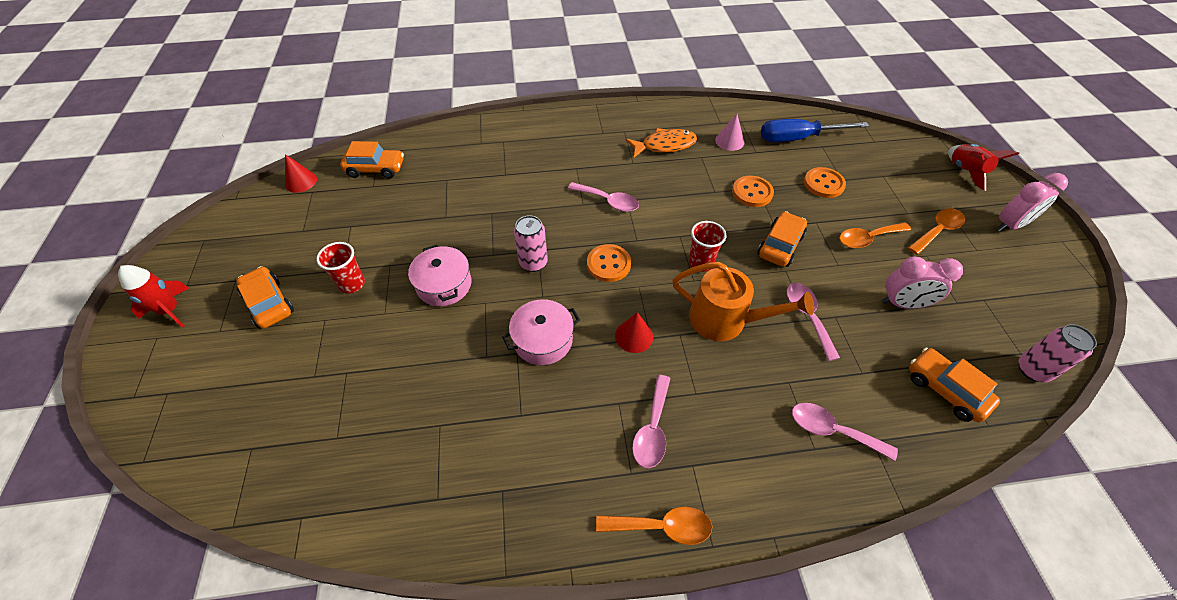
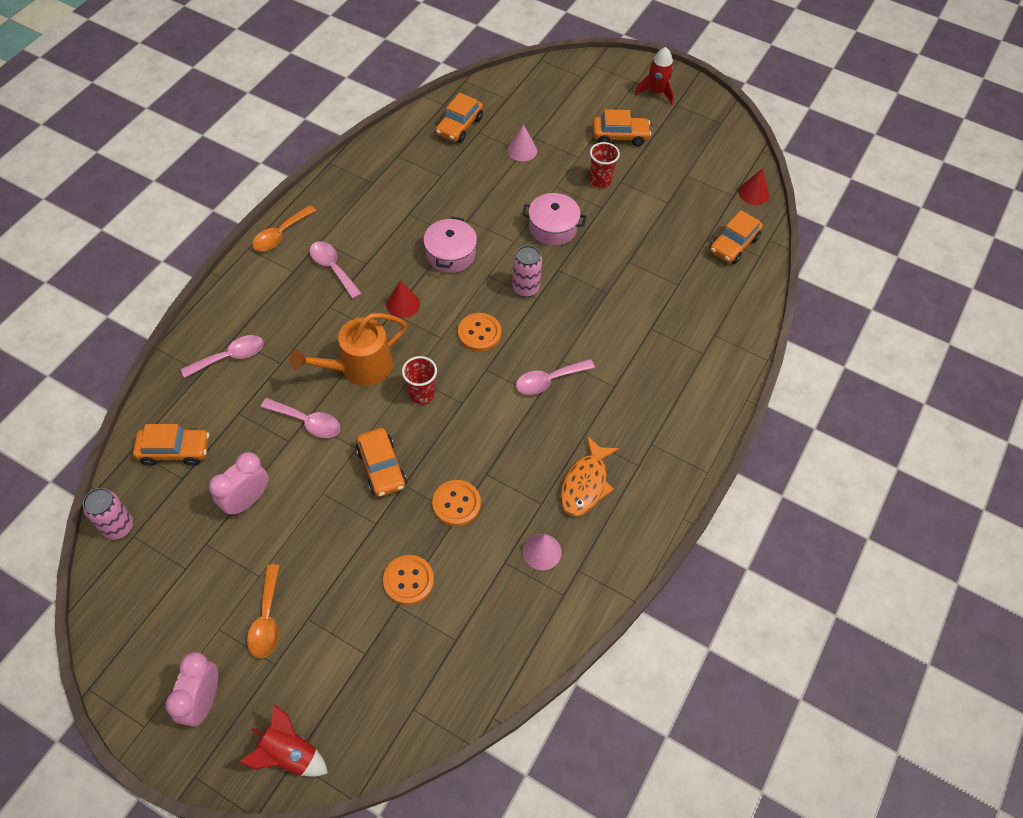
camera: 125 degrees right, 5 degrees up
blue screwdriver [761,119,869,142] -> none
orange spoon [839,222,911,248] -> none
none -> orange car [436,93,483,143]
none -> pink cone [507,125,537,161]

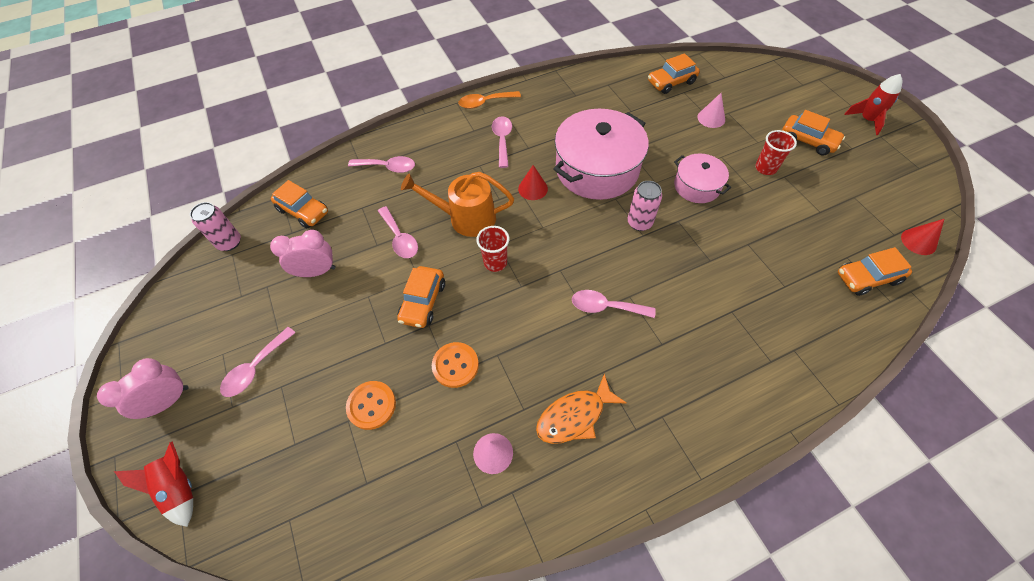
camera: 40 degrees right, 0 degrees up
orange spoon [247,564,280,658] -> pink spoon [220,327,296,397]
pink pot [423,216,477,273] -> pink pot [553,109,649,200], size x1.87
orange button [458,313,501,352] -> none

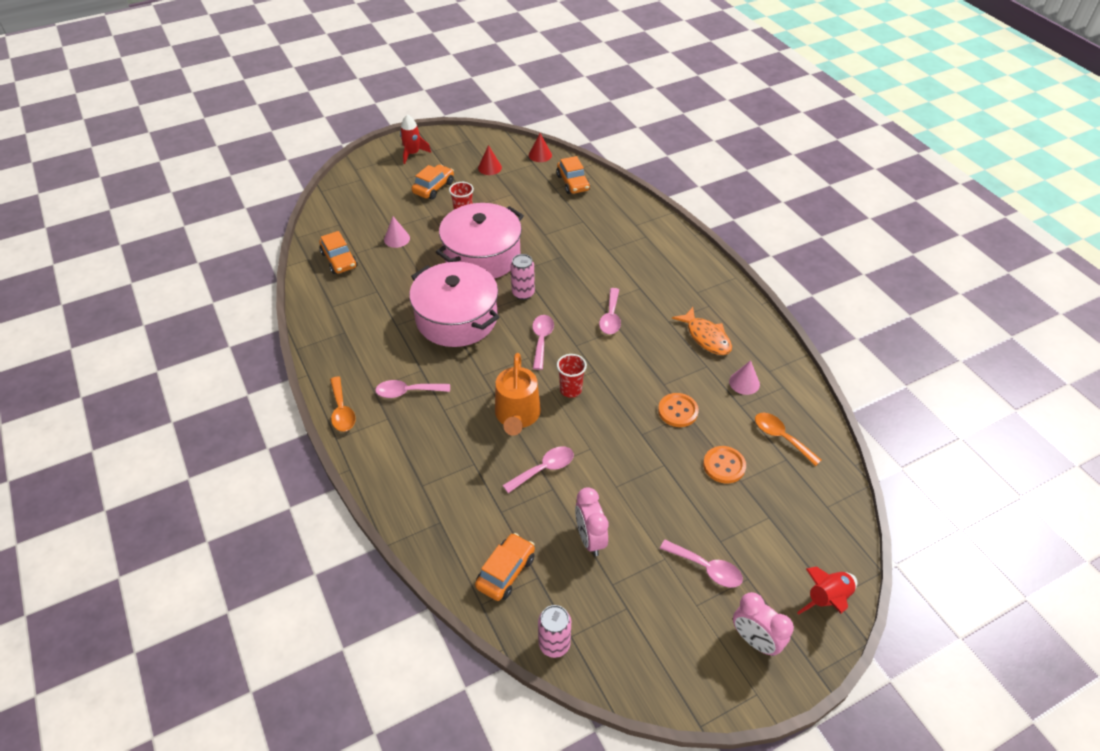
camera: 95 degrees left, 10 degrees down
pink spoon [348,156,415,173] -> pink spoon moved to [532,315,554,370]
orange car [397,266,445,328] -> none
red cone [518,165,548,200] -> red cone moved to [478,145,502,175]
pink pot [674,154,731,203] -> pink pot [436,203,524,279], size x1.87
none -> orange spoon [755,413,822,466]

